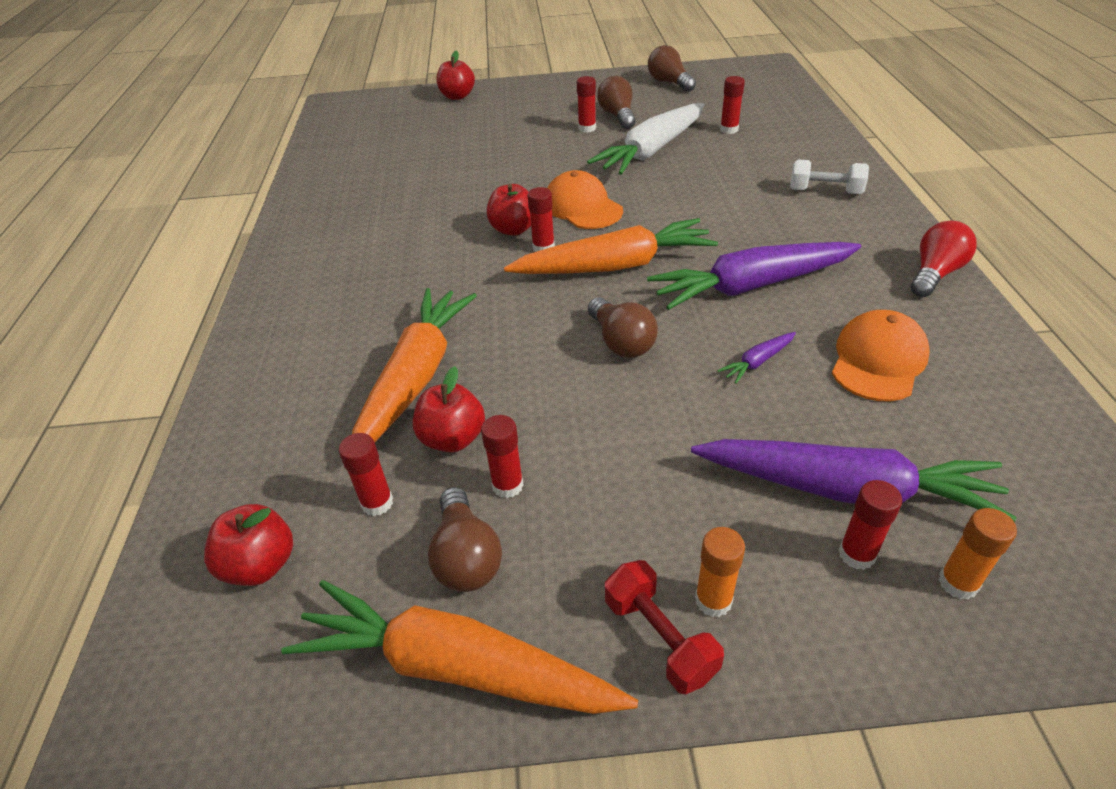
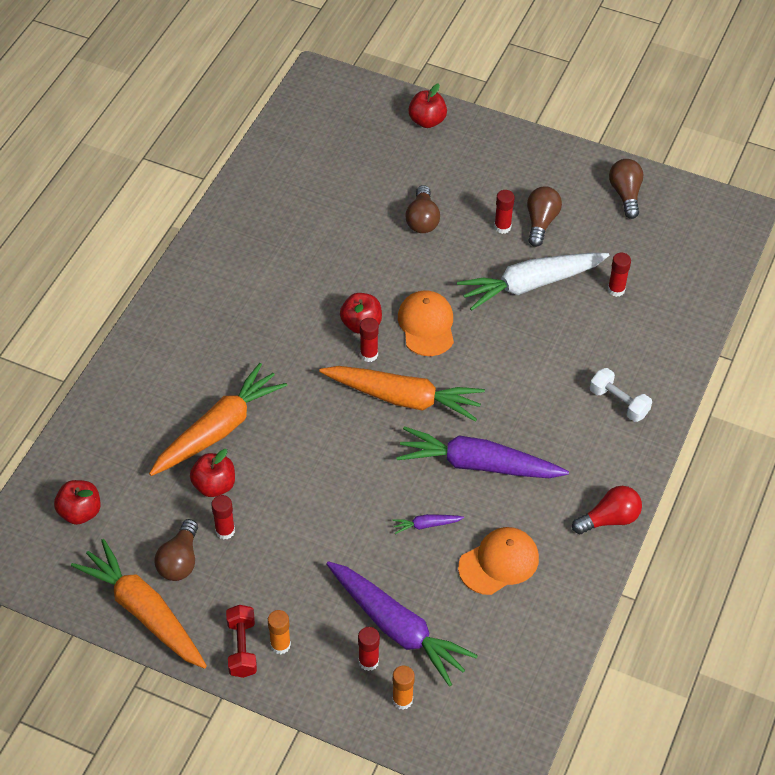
camera: 25 degrees right, 10 degrees up
red glue stick [339,433,393,516] -> none
brown light bulb [588,297,658,358] -> brown light bulb moved to [405,185,440,233]

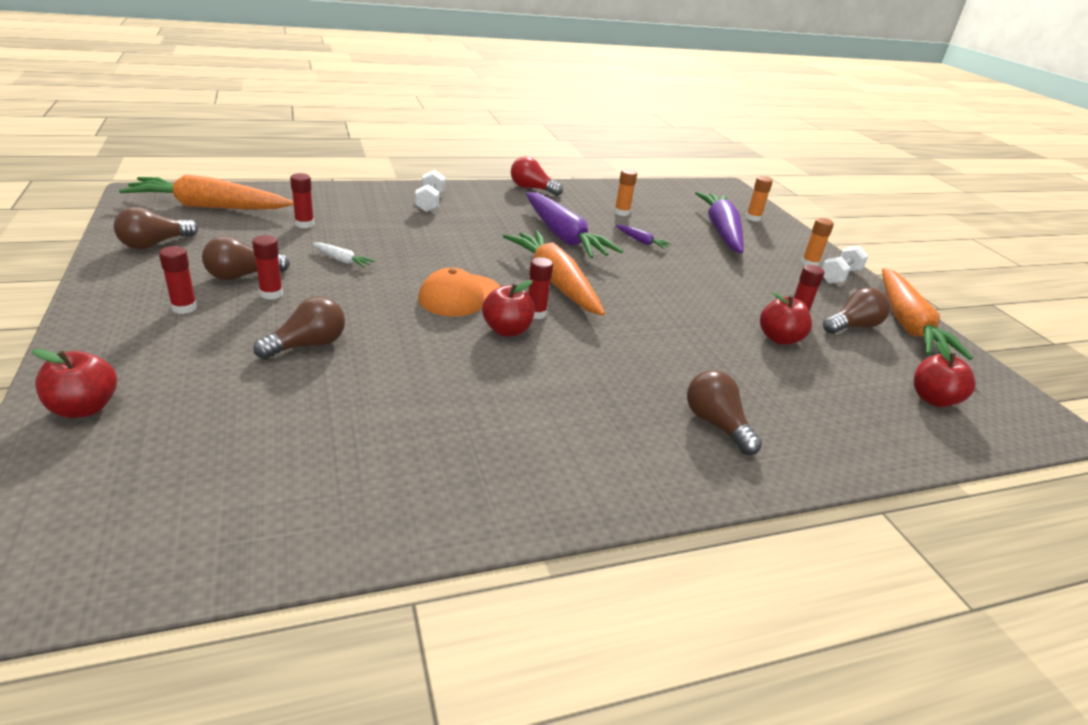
camera: 135 degrees left, 20 degrees down
orange carrot [149,363,287,476] -> orange carrot moved to [119,174,294,209]
red dumbbell [226,605,257,678] -> white dumbbell [822,246,868,284]
red glue stick [358,627,380,671] -> red glue stick moved to [159,246,197,314]
white carrot [457,253,610,311] -> white carrot [312,242,375,268], size x0.41
orange cap [458,527,539,595] -> orange glue stick [614,169,637,216]
none -> brown light bulb [687,370,762,455]

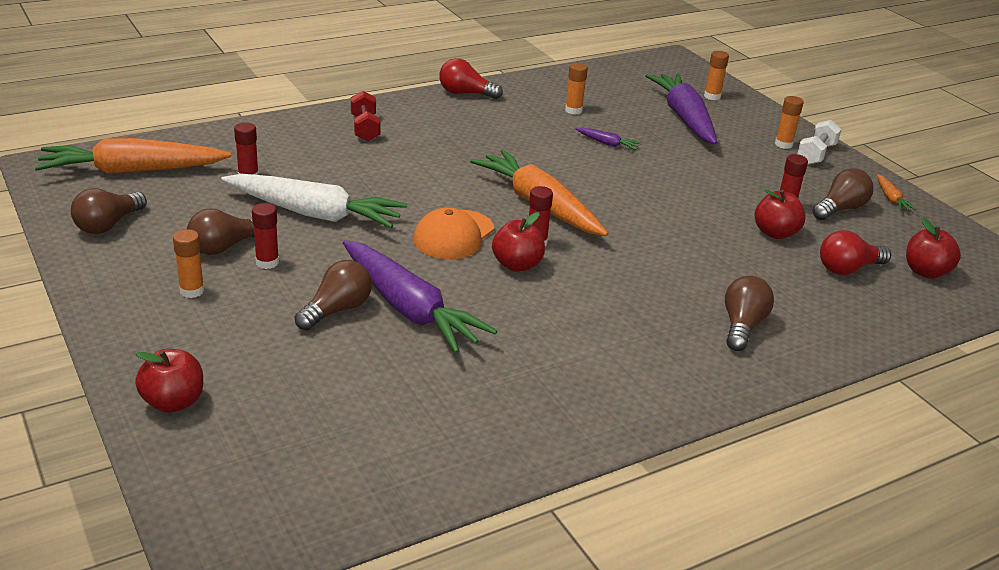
camera: 10 degrees left, 0 degrees up
red glue stick [159,246,197,314] -> orange glue stick [173,229,204,298]
white carrot [312,242,375,268] -> white carrot [221,174,407,228], size x2.44
white dumbbell [415,170,445,212] -> red dumbbell [351,91,381,141]
purple carrot [526,192,623,259] -> purple carrot moved to [343,240,497,353]
brown light bulb [687,370,762,455] -> brown light bulb turned 60 degrees clockwise [725,276,774,351]
orange carrot [882,268,973,360] -> orange carrot [877,174,916,211], size x0.41
none -> red light bulb [820,230,891,275]

